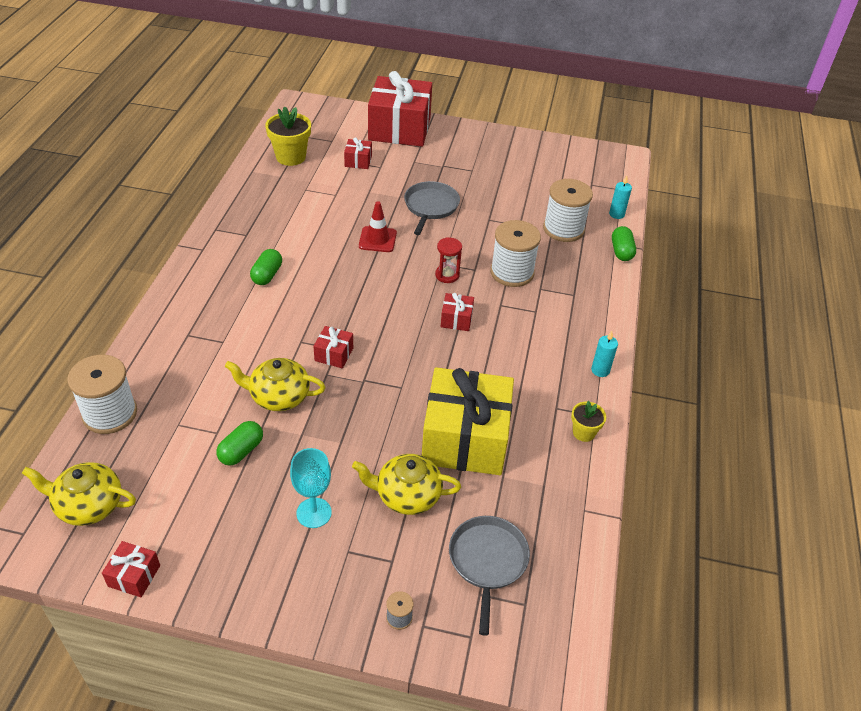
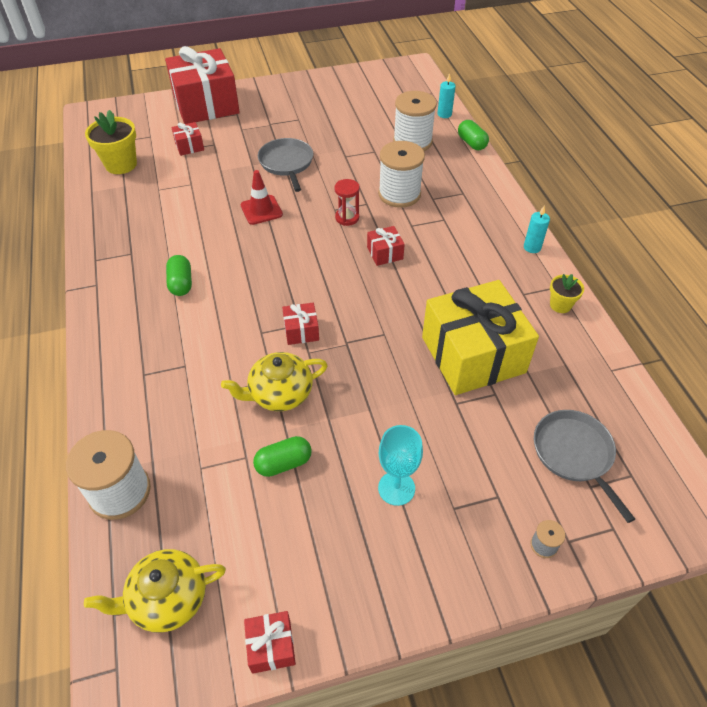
camera: 25 degrees left, 5 degrees up
green capsule [216,421,263,466] -> green capsule turned 60 degrees clockwise [253,436,312,477]
yellow teapot [352,454,461,515] -> none

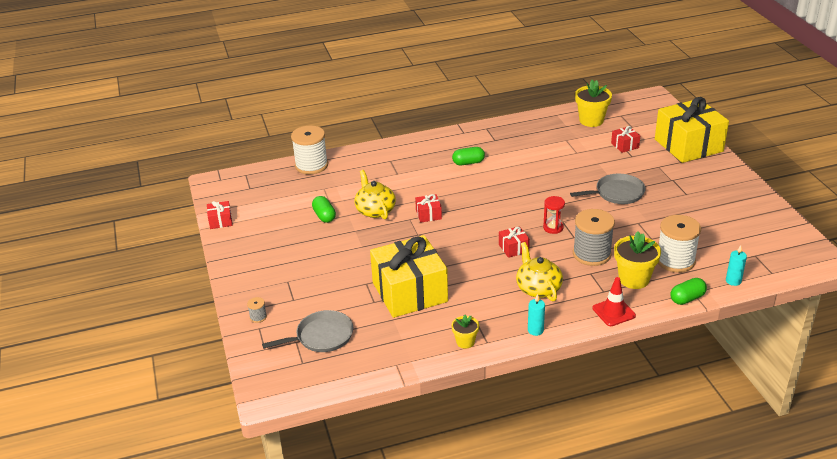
camera: 90 degrees right, 15 degrees down
yellow teapot [84,549,226,633] -> yellow teapot moved to [516,242,563,301]
red gift [165,46,240,124] -> yellow gift [655,97,729,163]
red traffic cone [241,170,283,225] -> red traffic cone moved to [592,277,636,326]
white spool [378,141,425,208] -> grey spool [573,209,615,266]
turquoise goblet [378,425,423,506] -> none
none -> yellow flower pot [614,231,661,289]

